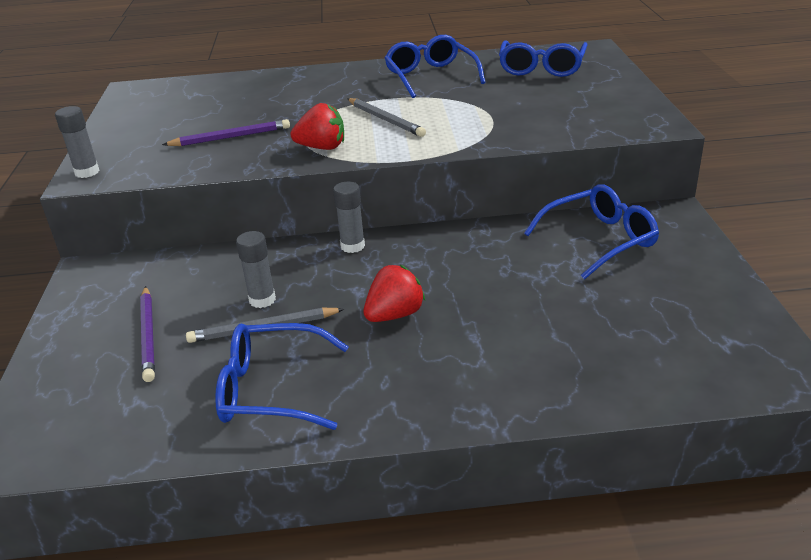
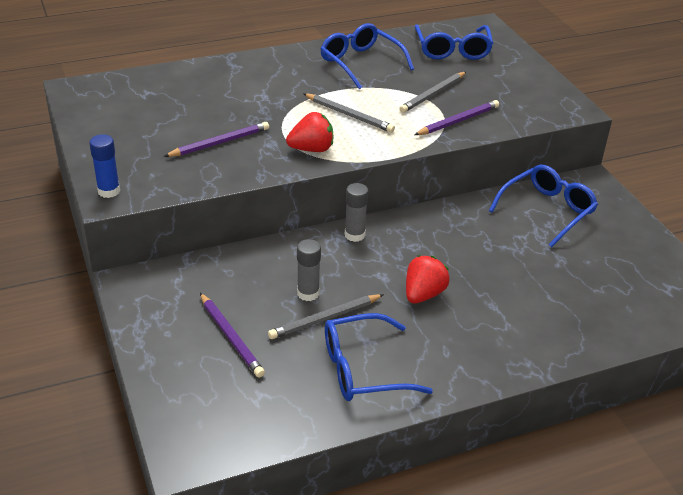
camera: 20 degrees left, 5 degrees up
grey glue stick [55,106,100,178] -> blue glue stick [89,134,120,198]
none -> grey pencil [399,72,466,113]
none -> purple pencil [414,100,499,135]

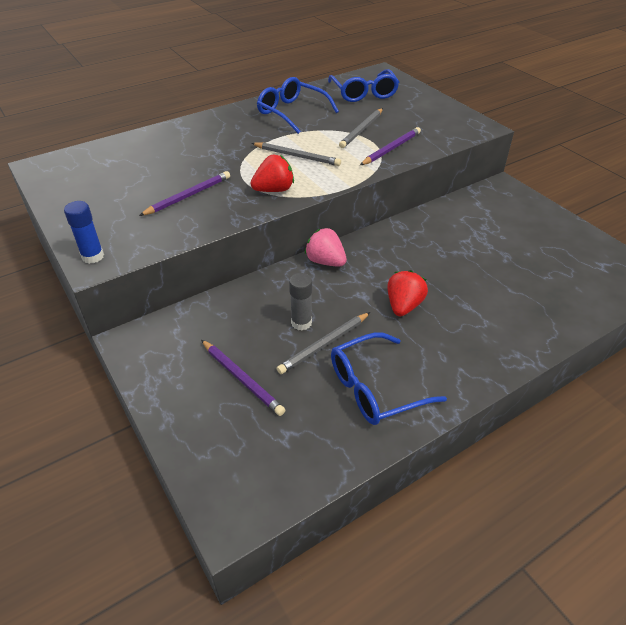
camera: 10 degrees left, 5 degrees up
grey glue stick [345,183,368,242] -> pink strawberry [305,228,347,267]
blue glasses [489,165,598,248] -> none

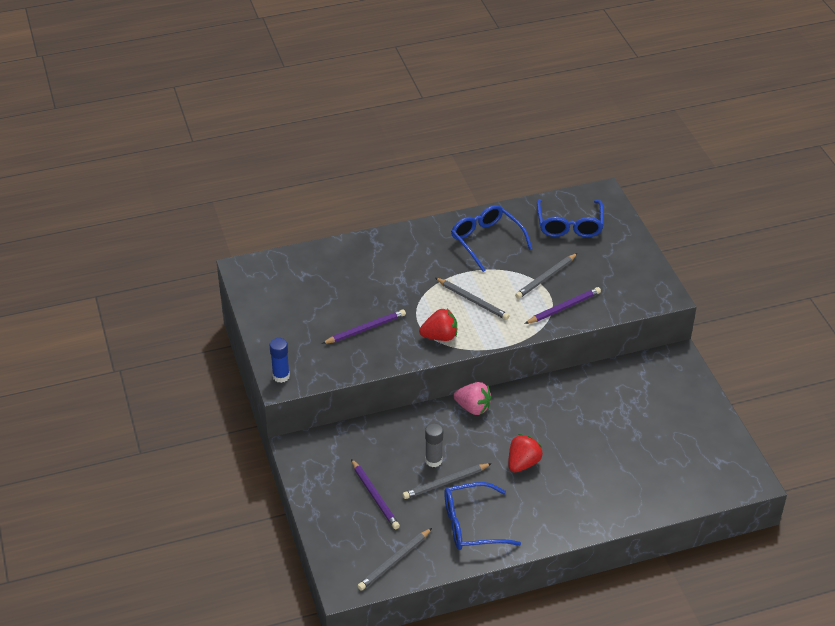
camera: 15 degrees right, 0 degrees up
pink strawberry [305,228,347,267] -> pink strawberry turned 150 degrees clockwise [453,382,492,415]
none -> grey pencil [358,528,432,590]

